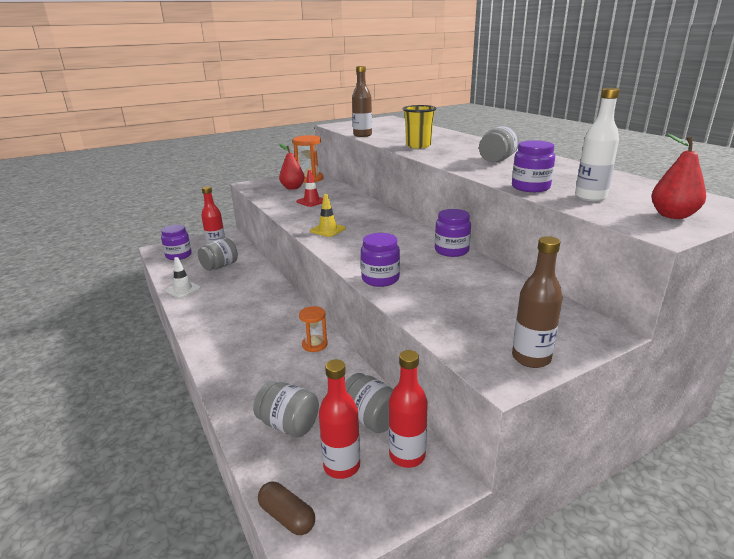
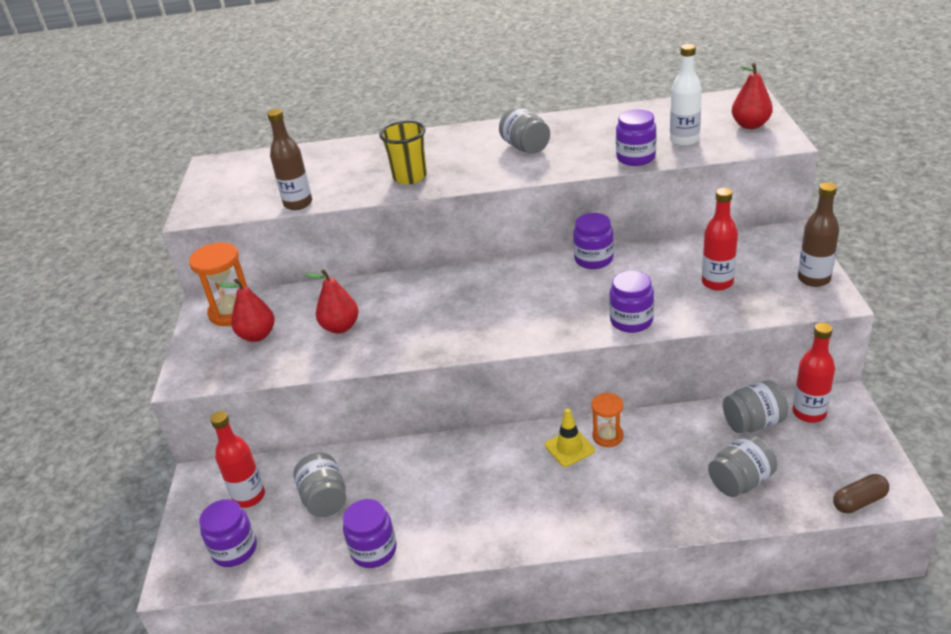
camera: 60 degrees left, 10 degrees up
white traffic cone [165,257,201,298] -> purple jar [343,499,397,568]
red traffic cone [296,170,323,207] -> red pear [305,269,359,333]
yellow traffic cone [310,194,346,237] -> yellow traffic cone moved to [545,408,595,467]
red bottle [319,359,360,479] -> red bottle moved to [702,188,738,291]

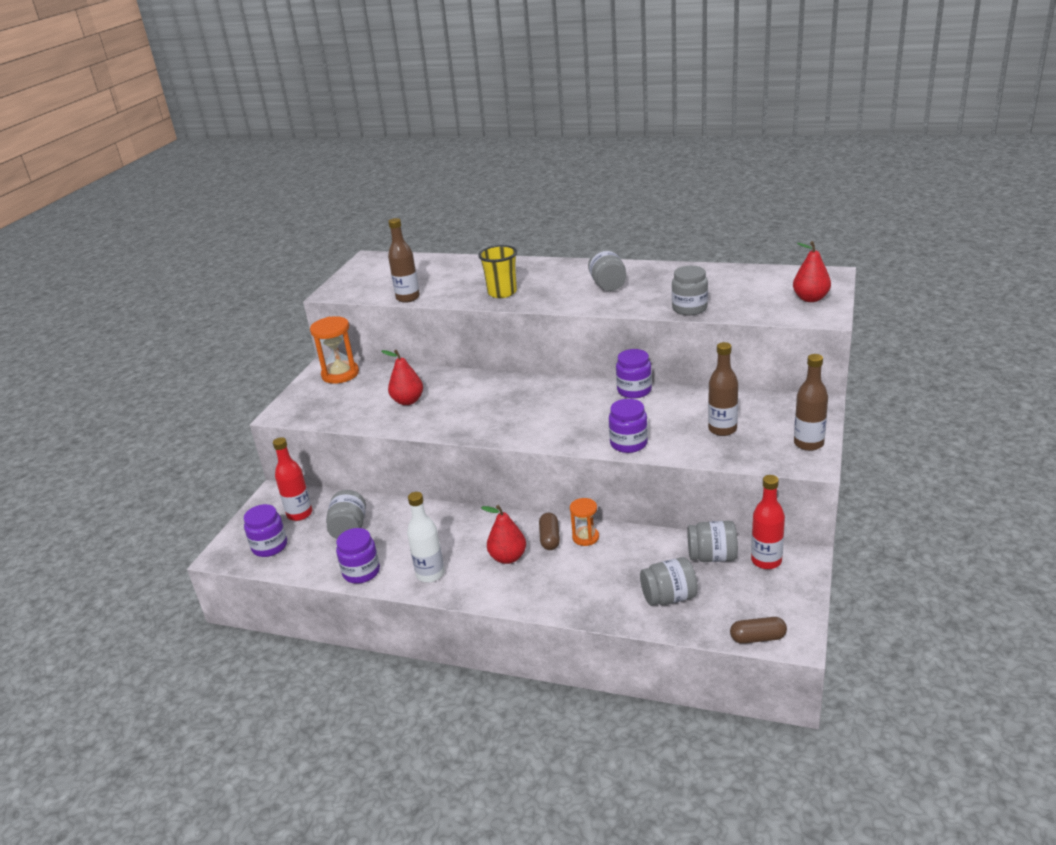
camera: 20 degrees right, 5 degrees down
red pear [218,278,275,342] -> red pear moved to [481,505,526,564]
yellow traffic cone [545,408,595,467] -> brown capsule [539,513,560,550]
purple jar [616,109,656,166] -> grey jar [672,266,708,315]
white bottle [670,44,702,146] -> white bottle moved to [407,492,445,583]
red bottle [702,188,738,291] -> brown bottle [708,342,738,436]

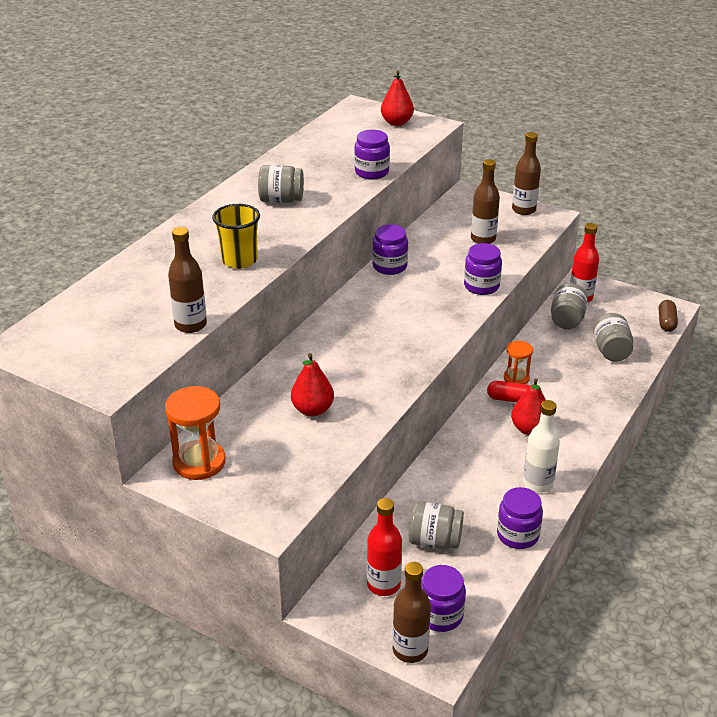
camera: 80 degrees left, 5 degrees up
brown capsule [539,513,560,550] -> red capsule [487,381,530,402]
grey jar [672,266,708,315] -> purple jar [354,130,390,179]
none -> brown bottle [392,562,431,663]

